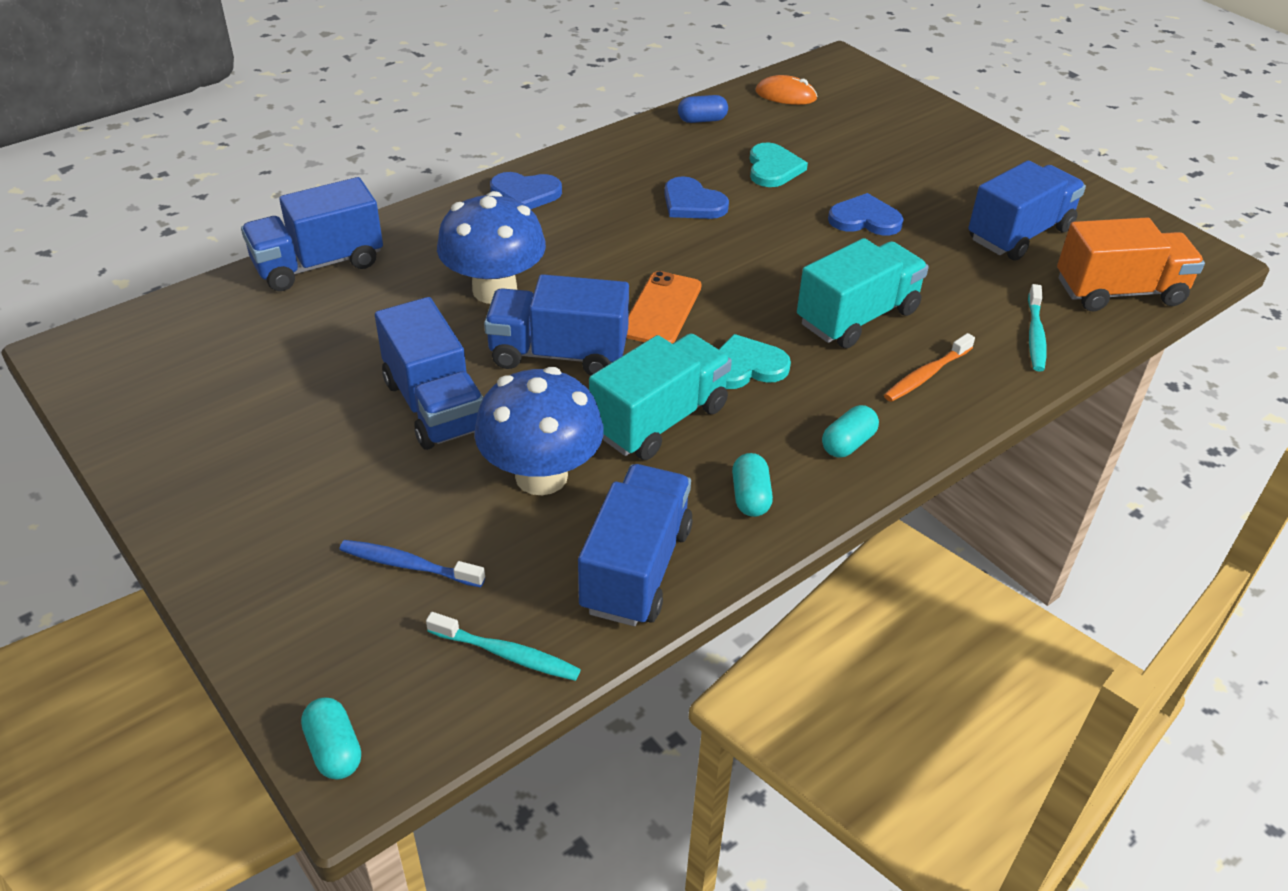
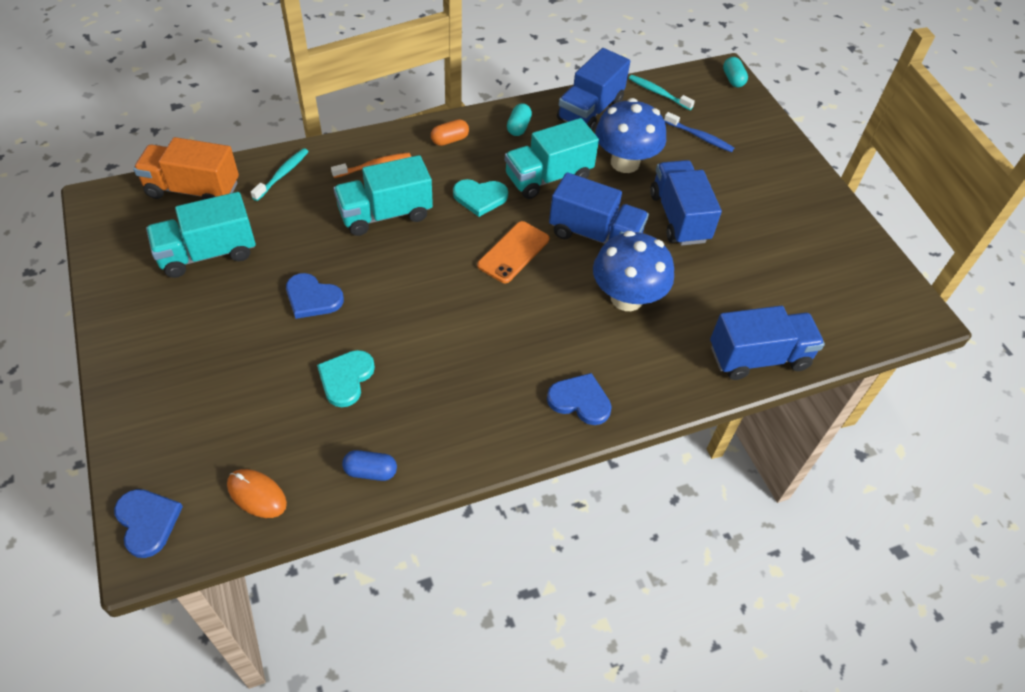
camera: 165 degrees left, 10 degrees up
blue heart [664,176,729,219] -> blue heart moved to [114,489,183,558]
turquoise capsule [822,405,879,458] -> orange capsule [431,119,469,146]
blue truck [968,161,1086,261] -> turquoise truck [146,192,256,278]

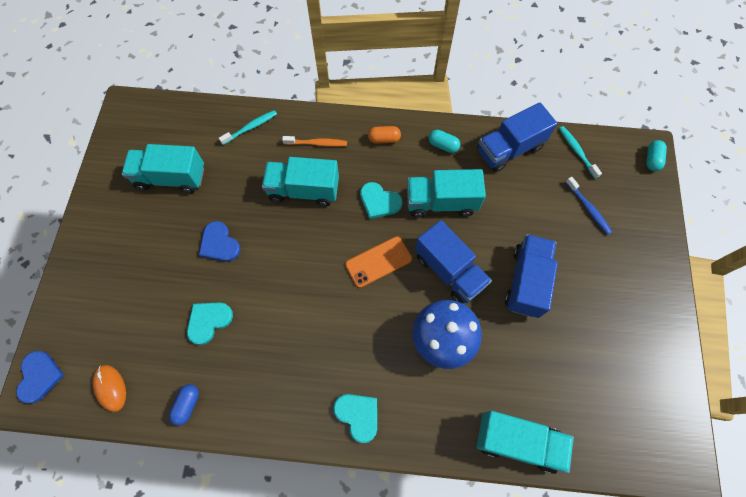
camera: 30 degrees right, 15 degrees up
orange truck [133,137,239,200] -> none
blue capsule [342,450,397,481] -> blue capsule turned 75 degrees clockwise [169,384,199,426]
turquoise capsule [507,103,532,136] -> turquoise capsule turned 75 degrees clockwise [429,130,460,153]
blue heart [547,373,612,425] -> turquoise heart [333,394,377,443]
blue mushroom [595,98,666,173] -> none
blue truck [710,306,825,380] -> turquoise truck [477,411,574,474]

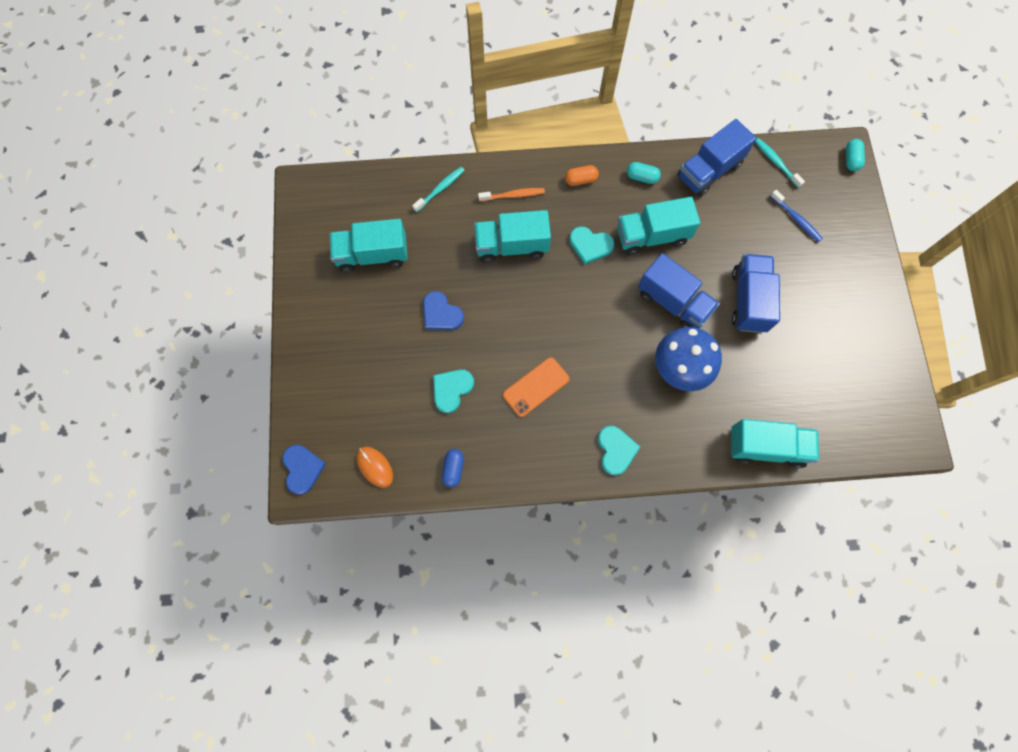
camera: 10 degrees left, 5 degrees up
turquoise heart [333,394,377,443] -> turquoise heart turned 45 degrees clockwise [598,426,640,475]
orange phone [345,236,412,288] -> orange phone moved to [503,357,570,417]

